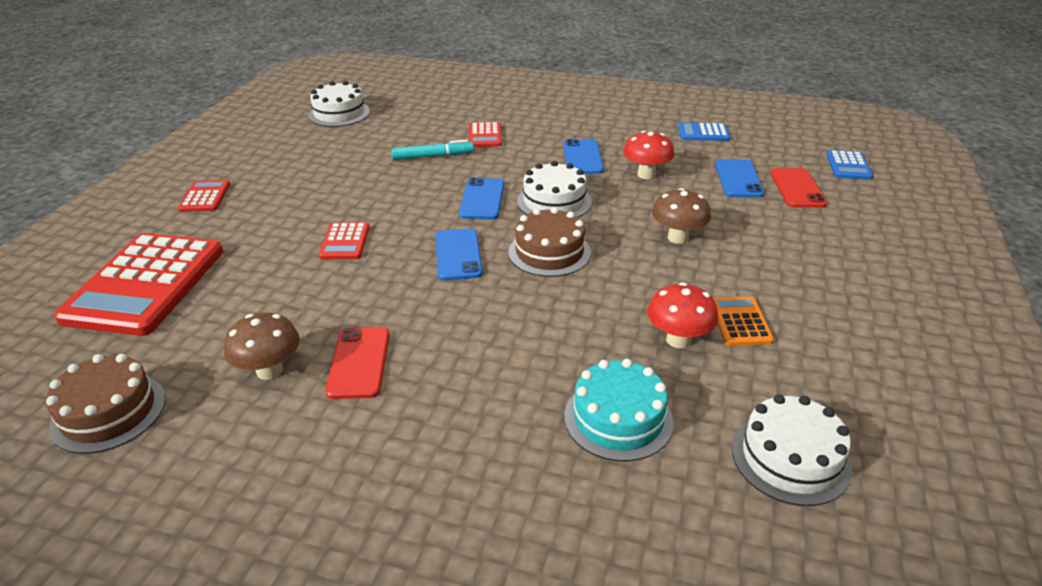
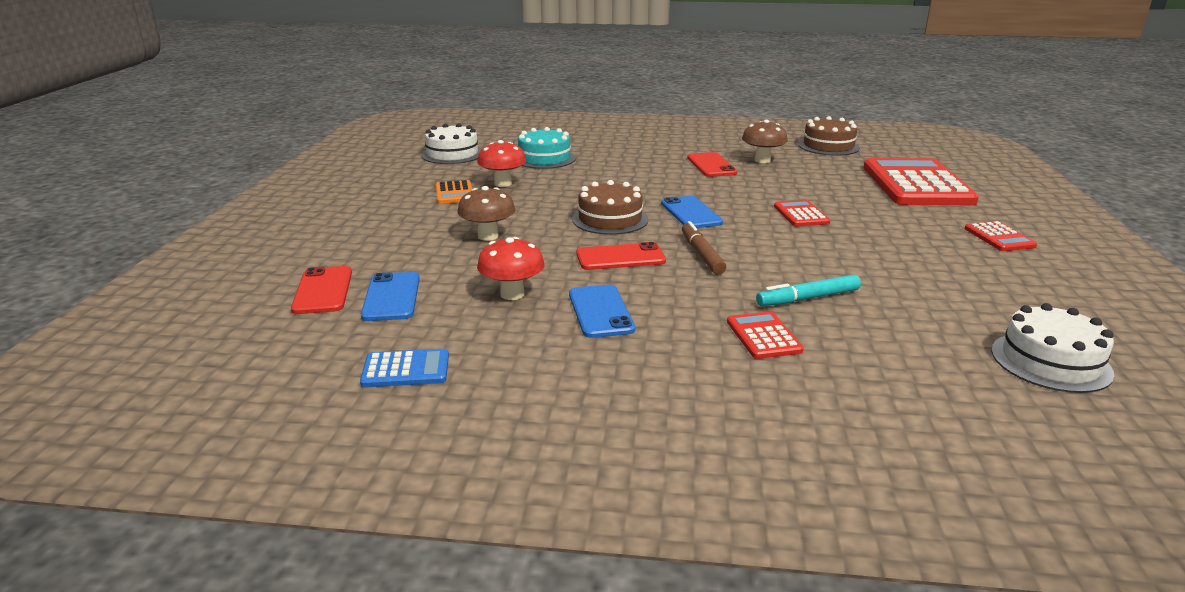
camera: 170 degrees right, 10 degrees down
blue phone [459,177,505,220] -> brown marker [682,221,726,275]
white cake [517,161,592,217] -> red phone [576,242,666,270]
blue calculator [827,150,873,180] -> none

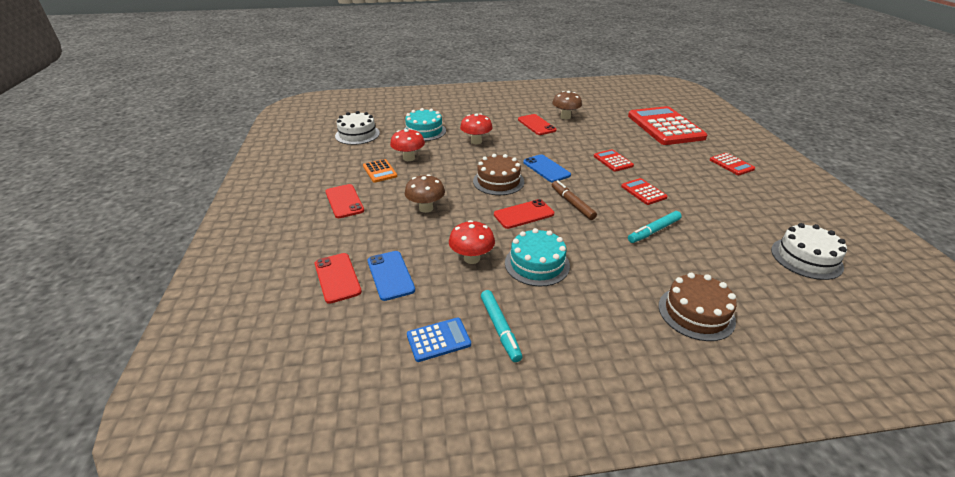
camera: 15 degrees left, 10 degrees up
blue phone [569,285,635,338] -> turquoise cake [505,228,570,286]
red calculator [727,312,804,359] -> red calculator moved to [621,178,668,205]
brown cake [798,116,860,156] -> brown cake moved to [658,273,737,341]
none -> red phone [325,184,364,218]
none -> red mushroom [460,113,493,144]
none -> turquoise marker [481,290,522,362]

